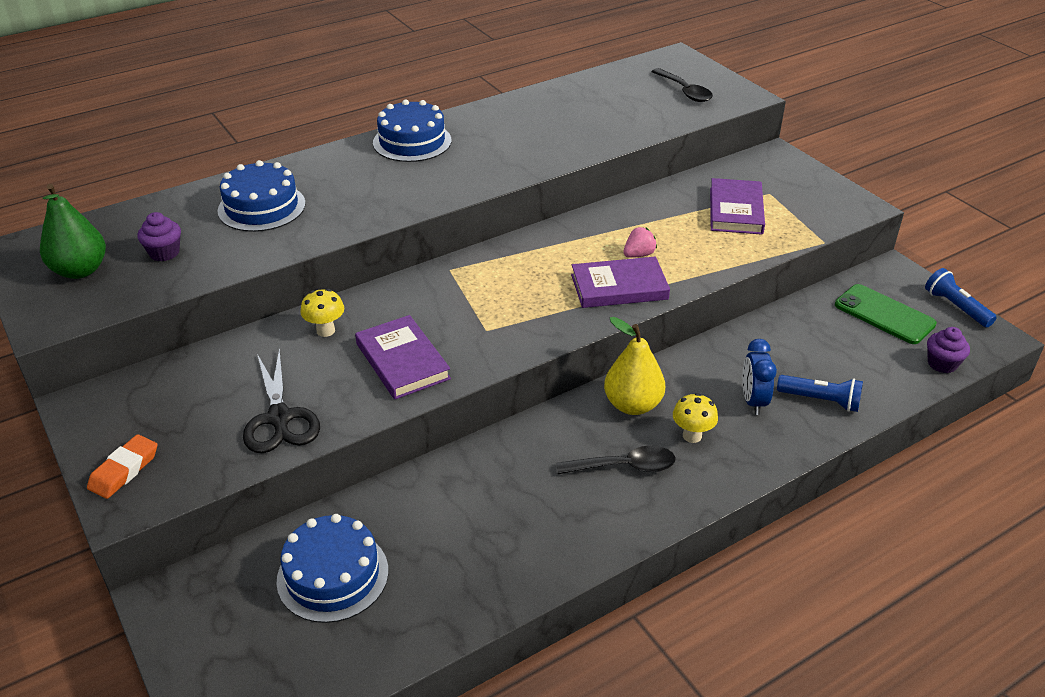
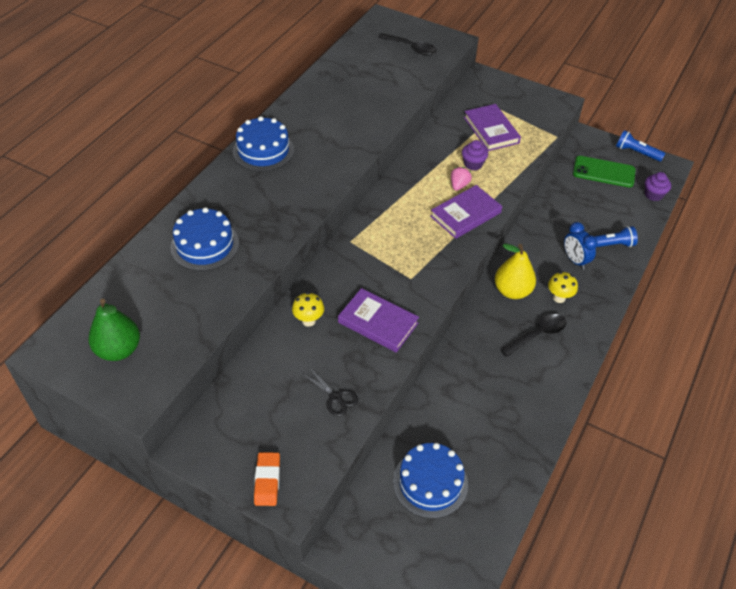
camera: 30 degrees left, 10 degrees up
purple cupcake [137,212,181,261] -> purple cupcake moved to [462,140,488,170]
black scissors [243,348,320,453] -> black scissors [301,366,358,417], size x0.61

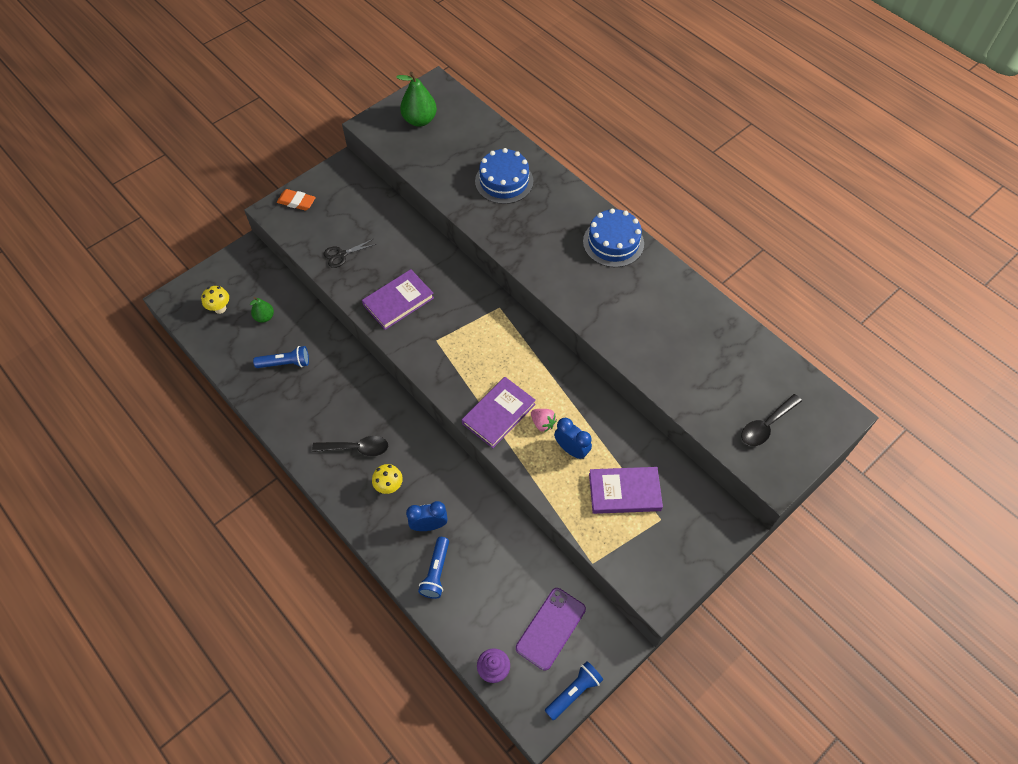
camera: 110 degrees right, 10 degrees up
yellow mushroom [292,292,324,327] -> yellow mushroom moved to [201,286,229,314]
blue cake [393,443,468,519] -> green pear [250,297,274,323]
purple book [430,185,502,239] -> purple book turned 60 degrees clockwise [462,377,536,448]
purple cupcake [462,140,488,170] -> blue clock [554,418,592,459]
yellow pear [495,244,536,299] -> none
black spoon [500,314,566,357] -> black spoon turned 75 degrees counterclockwise [312,436,388,456]
green phone [573,156,636,187] -> purple phone [516,588,586,671]
none -> blue flashlight [253,346,309,368]

